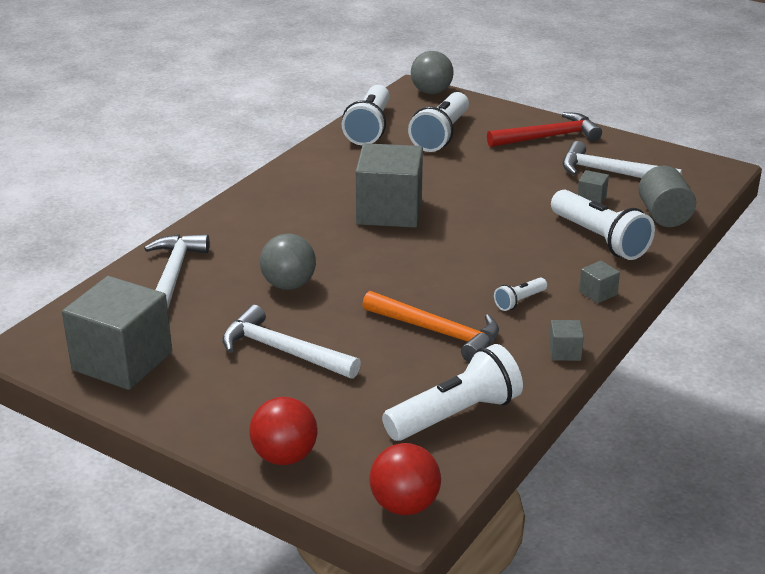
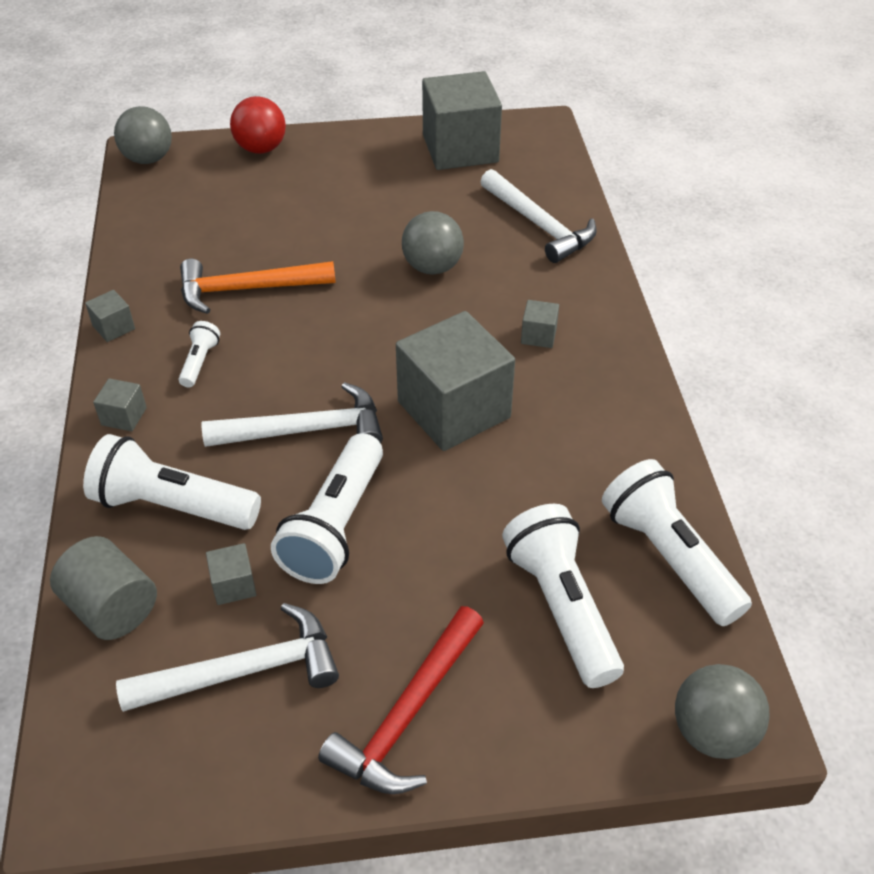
camera: 140 degrees right, 15 degrees up
white hammer [222,305,361,379] -> white hammer moved to [202,382,383,447]
red ball [369,443,441,515] -> grey ball [114,106,172,164]
white flashlight [382,344,523,441] -> white flashlight moved to [271,433,383,584]
none -> grey cube [521,300,559,348]

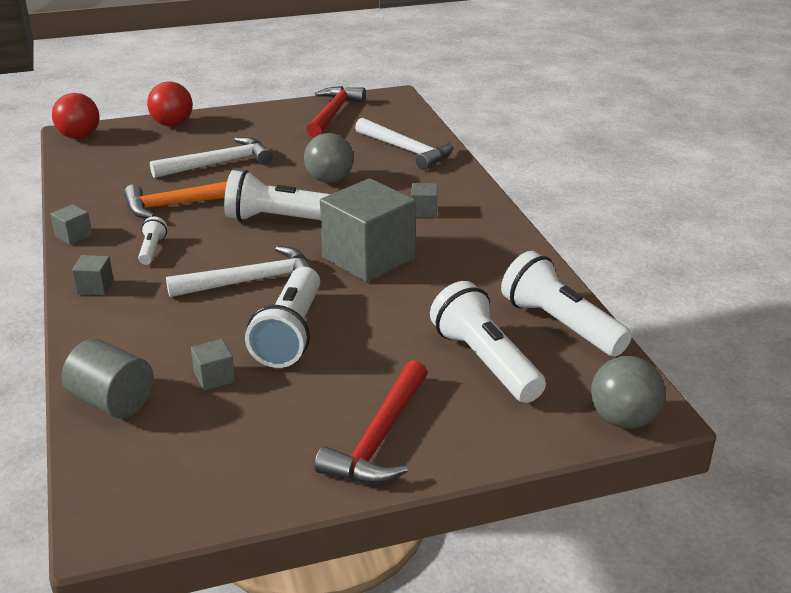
camera: 10 degrees left, 15 degrees down
white flashlight [83,434,261,530] -> white flashlight moved to [224,170,330,221]
grey ball [114,106,172,164] -> red ball [52,93,100,139]
white hammer [116,603,339,712] -> white hammer moved to [150,137,273,178]
grey cube [422,71,502,170] -> red hammer [306,86,366,137]

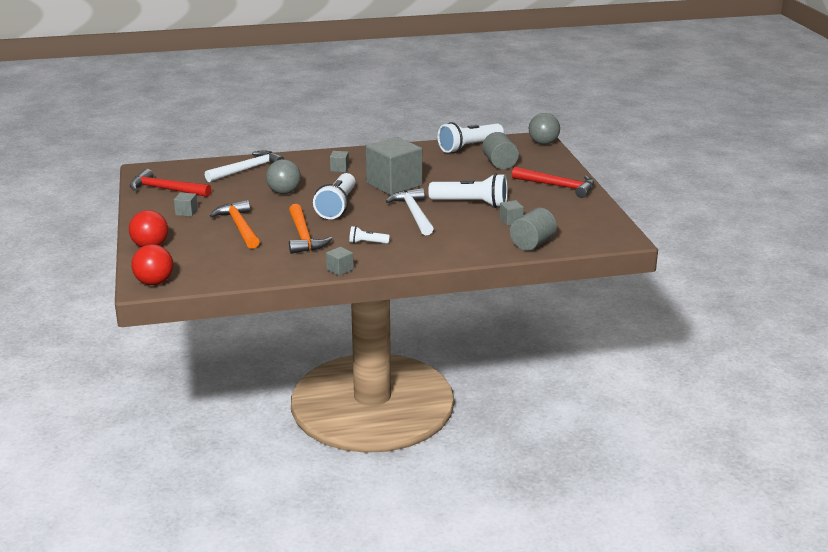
camera: 85 degrees left, 5 degrees down
grey cube [72,255,114,295] -> grey cube moved to [174,193,198,217]
white hammer [150,137,273,178] -> orange hammer [210,200,260,249]
white flashlight [430,281,546,403] -> grey cylinder [482,132,519,169]

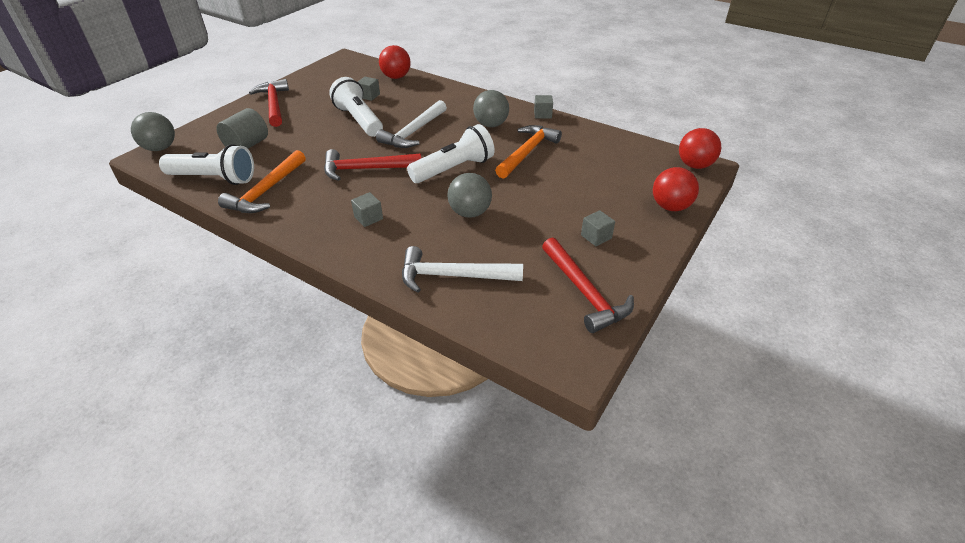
camera: 135 degrees left, 15 degrees up
orange hammer [210,200,260,249] -> orange hammer moved to [218,150,306,213]
white flashlight [349,226,390,244] -> grey ball [473,90,509,127]
grey cube [366,137,422,195] -> red hammer [324,149,421,181]
grey cylinder [510,208,557,251] -> red ball [379,45,411,79]

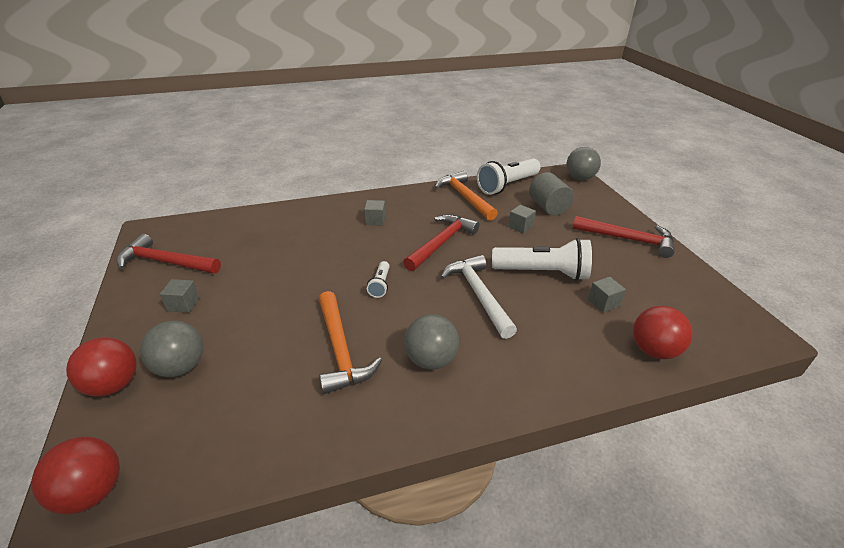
camera: 130 degrees right, 5 degrees down
white hammer [402,246,523,293] -> none
white flashlight [407,124,494,183] -> white flashlight [367,261,390,298], size x0.48
grey ball [447,173,492,218] -> grey ball moved to [140,321,203,377]
grey cube [534,95,553,119] -> grey cube moved to [508,205,536,234]

